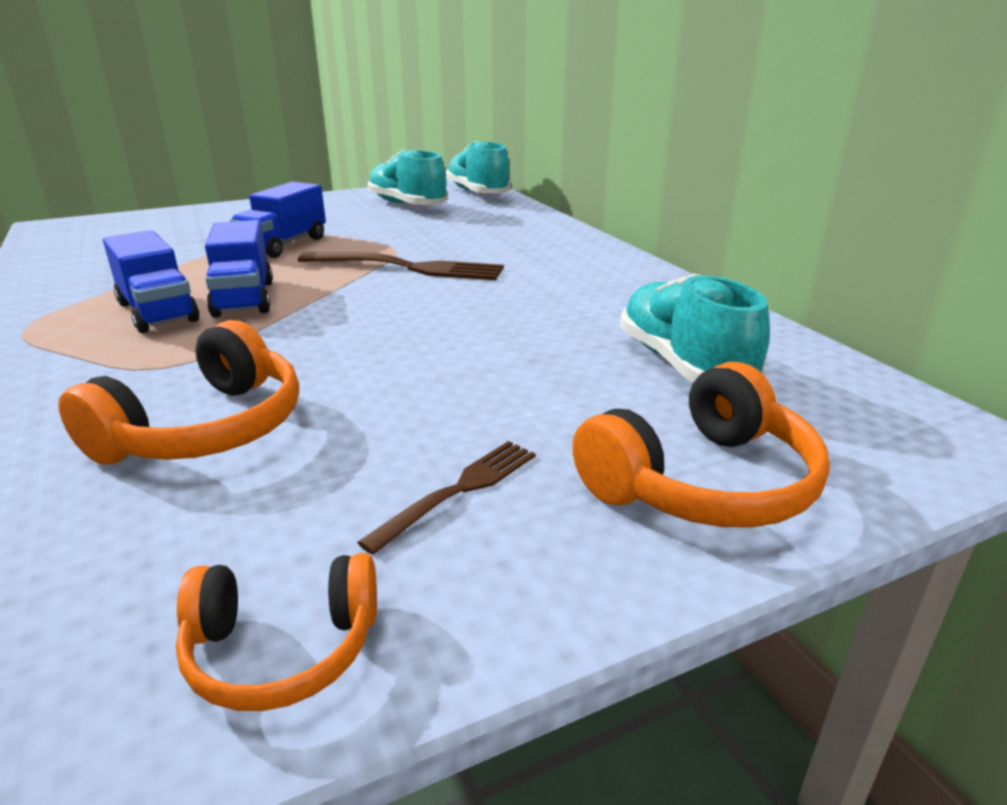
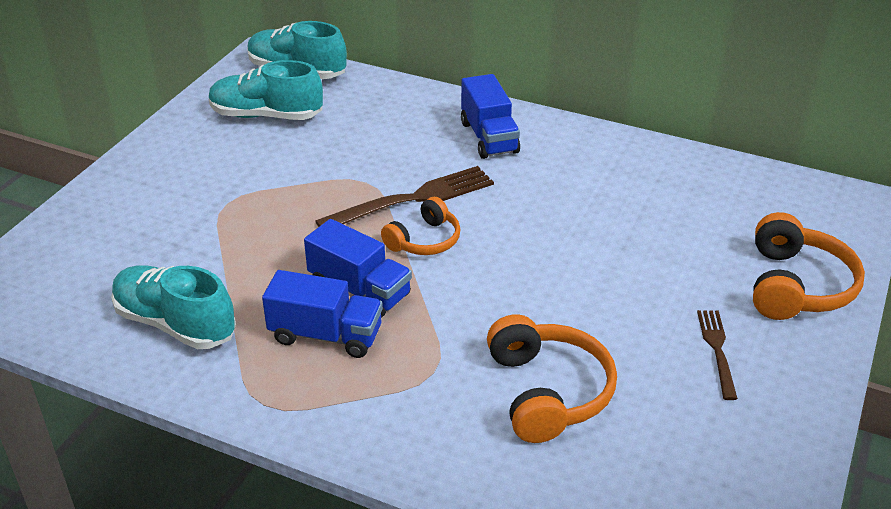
camera: 40 degrees left, 10 degrees up
orange headphones [176,553,377,711] -> orange headphones moved to [381,197,460,255]
blue truck [230,182,326,258] -> blue truck moved to [461,74,520,159]
turquoise shoe [620,273,770,383] -> turquoise shoe moved to [111,265,236,349]

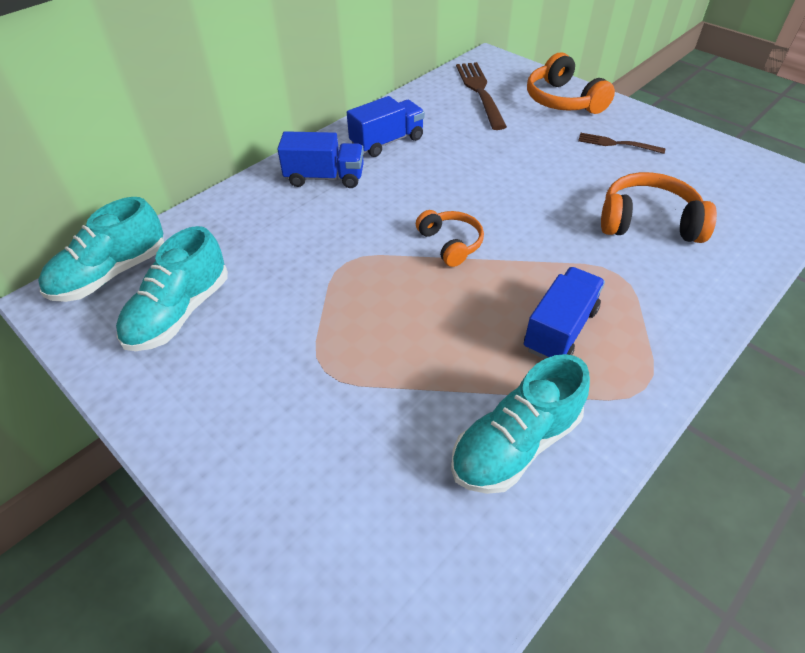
camera: 70 degrees left, 10 degrees up
blue truck [304,219,412,318] -> blue truck moved to [347,96,425,157]
brown fork [315,166,494,227] -> brown fork moved to [456,62,507,130]
orange headphones [753,212,865,320] -> orange headphones turned 150 degrees counterclockwise [527,53,615,114]

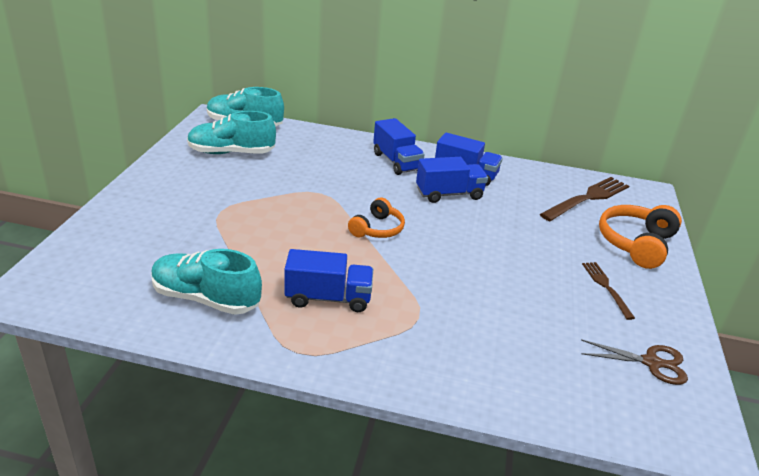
camera: 55 degrees right, 15 degrees down
orange headphones [601,172,717,243] -> none
none -> blue truck [416,157,488,203]
none -> brown scissors [581,339,688,385]

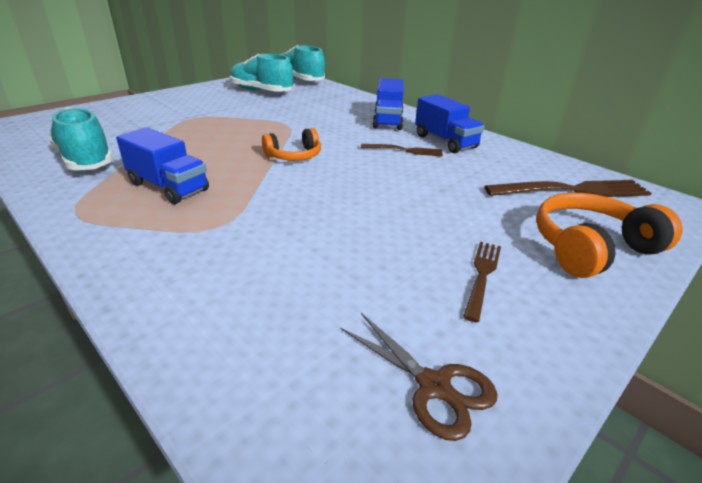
camera: 35 degrees right, 0 degrees up
blue truck [416,157,488,203] -> brown fork [361,144,443,156]

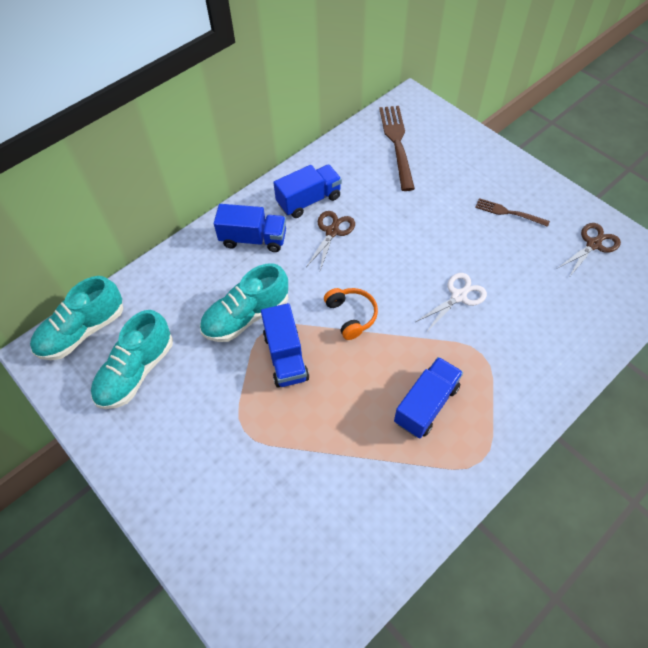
camera: 85 degrees left, 25 degrees up
turquoise shoe [48,107,113,170] -> turquoise shoe moved to [200,263,288,342]
brown fork [361,144,443,156] -> brown scissors [306,211,355,270]
orange headphones [536,193,683,278] -> none
none -> blue truck [261,303,309,388]
none -> white scissors [416,273,487,333]

